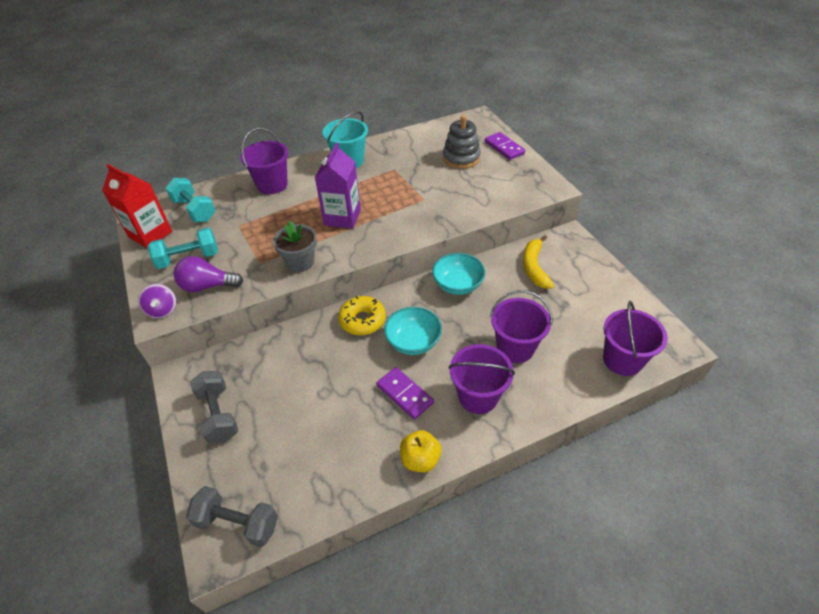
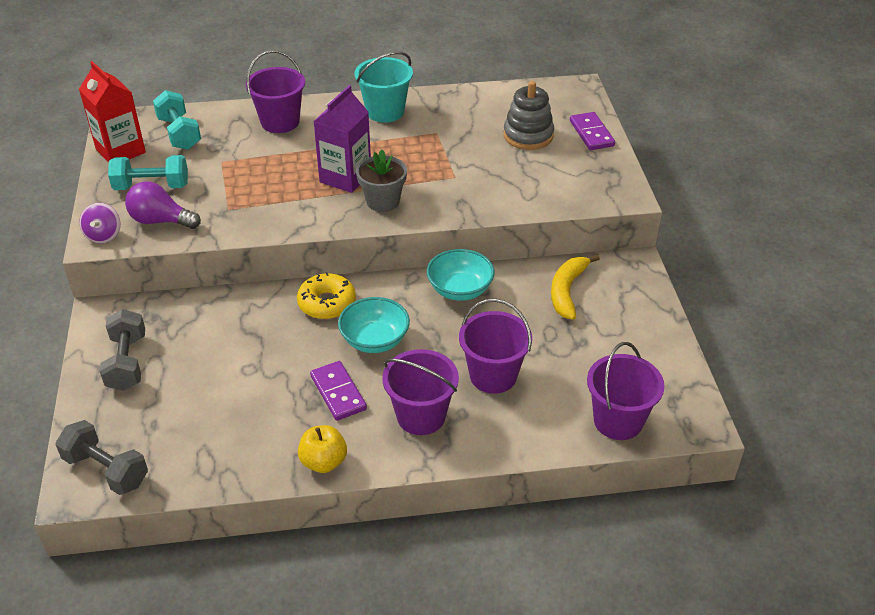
camera: 15 degrees right, 5 degrees down
grey flower pot [273,221,317,272] -> grey flower pot moved to [356,150,407,212]

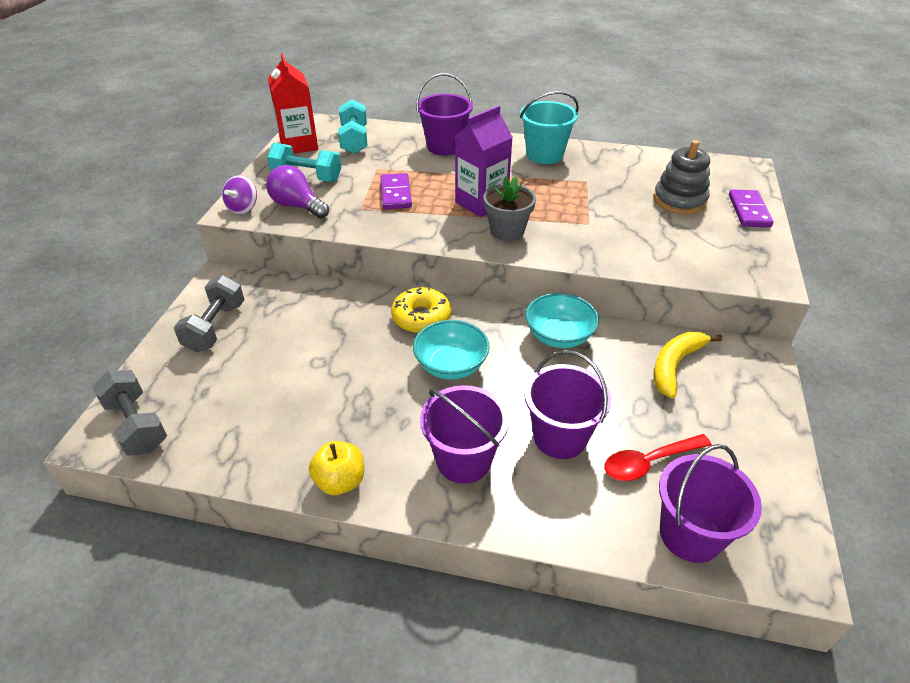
camera: 20 degrees right, 0 degrees up
purple domino [310,361,367,421] -> purple domino moved to [381,173,412,209]
none -> red spoon [604,434,712,481]

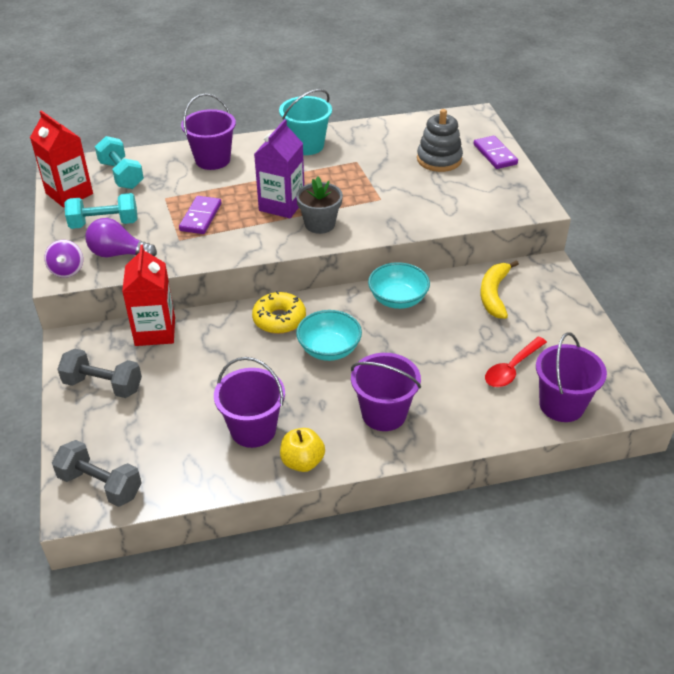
camera: 25 degrees left, 0 degrees up
grey dumbbell [174,275,245,352] -> grey dumbbell turned 60 degrees counterclockwise [57,349,142,398]
purple domino [381,173,412,209] -> purple domino turned 45 degrees clockwise [179,196,222,234]
purple bucket [524,350,611,459] -> purple bucket moved to [214,357,285,448]
none -> red carton [122,245,175,346]

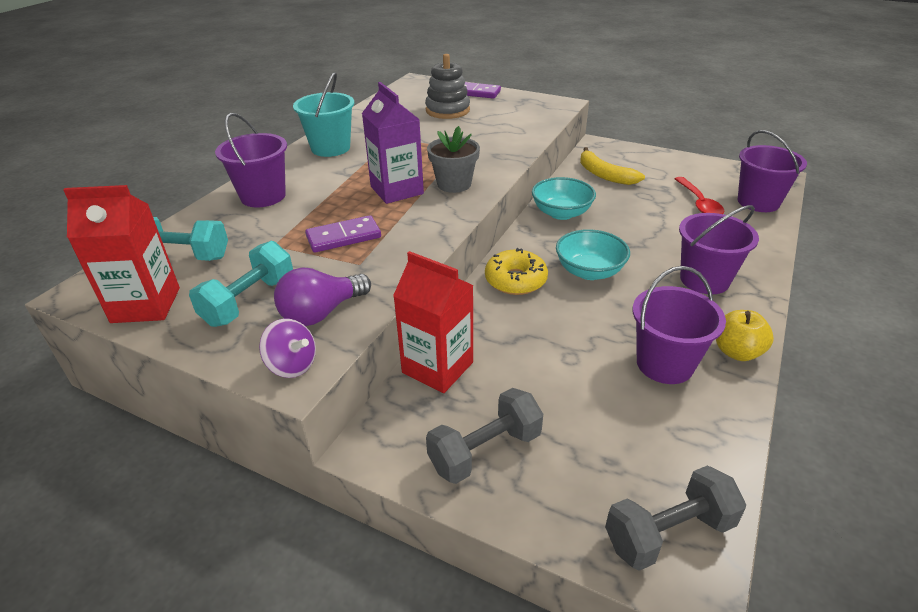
camera: 50 degrees left, 5 degrees down
purple domino [179,196,222,234] -> purple domino turned 75 degrees counterclockwise [305,215,381,253]

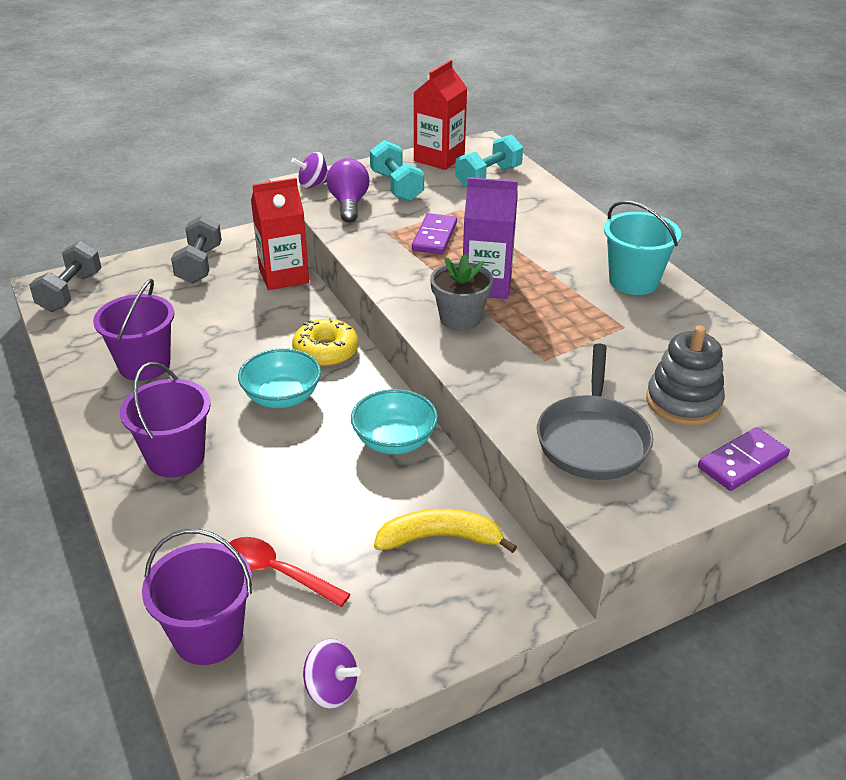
camera: 125 degrees right, 0 degrees up
purple bucket [215,113,287,207] -> none
yellow apple [716,310,774,361] -> none
none -> purple spinning top [303,639,361,709]
none -> grey pan [537,343,653,480]

